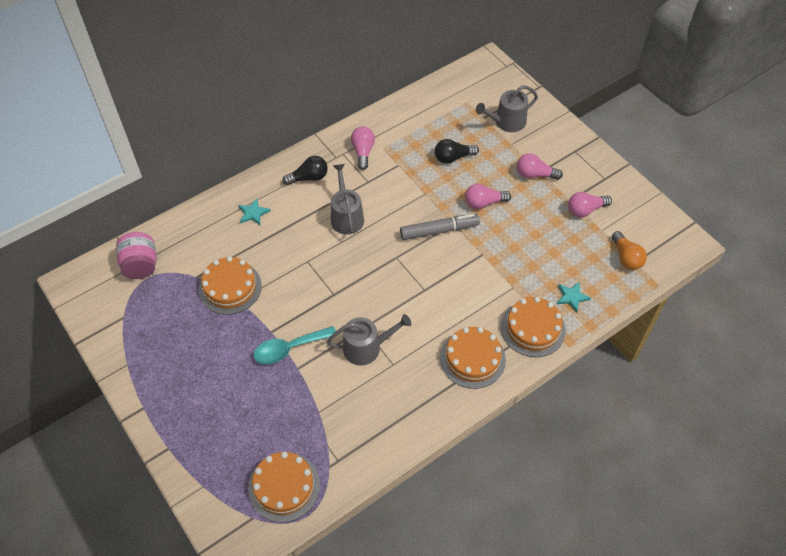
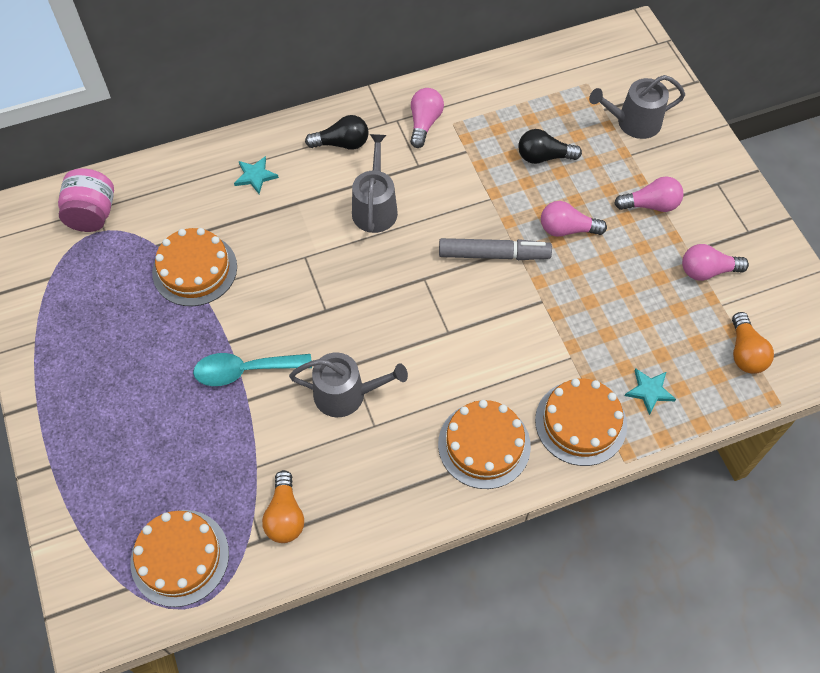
camera: 15 degrees right, 5 degrees up
pink light bulb [517,153,563,180] -> pink light bulb turned 150 degrees clockwise [614,176,684,212]
none -> orange light bulb [262,470,304,543]

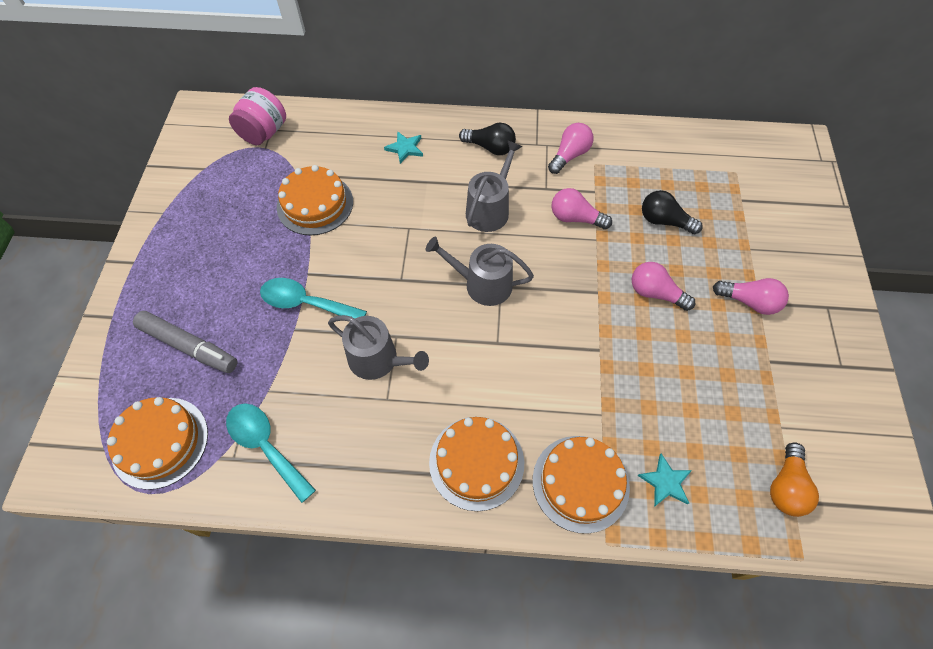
camera: 25 degrees right, 0 degrees up
orange light bulb [262,470,304,543] -> turquoise spoon [226,403,316,503]
grey marker [439,238,552,260] -> grey marker moved to [133,311,238,373]
grey watering can [589,75,685,139] -> grey watering can moved to [426,236,534,306]
pink light bulb [682,244,749,281] -> pink light bulb moved to [552,188,612,229]

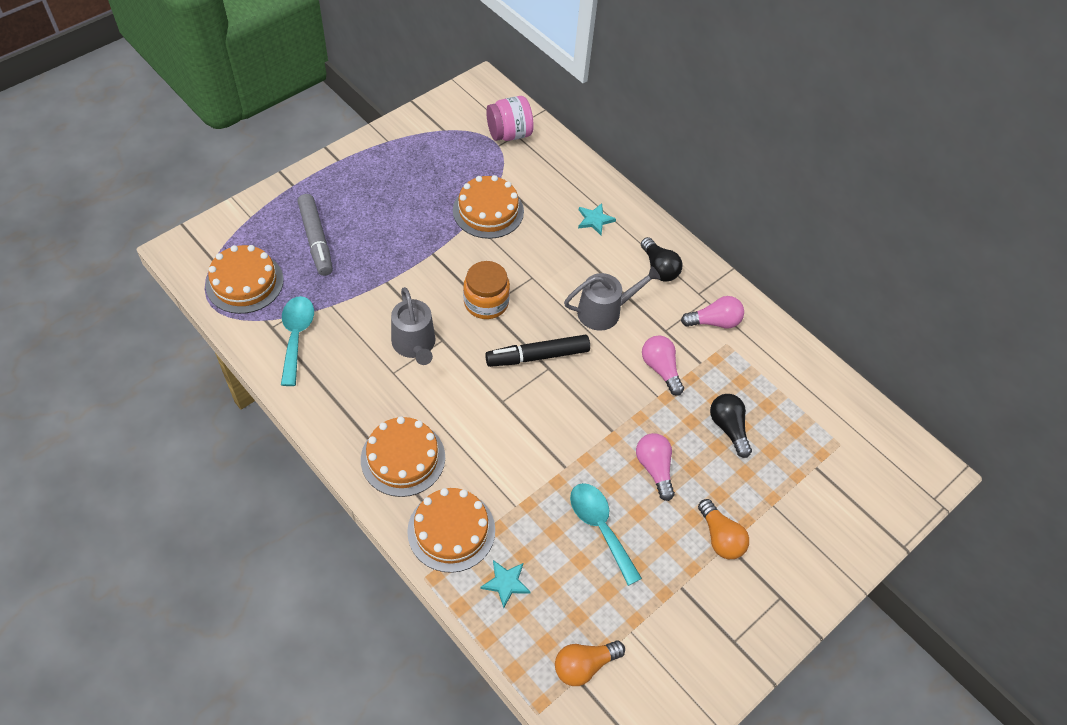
camera: 40 degrees right, 5 degrees down
turquoise spoon [260,278,367,319] -> turquoise spoon moved to [570,483,642,586]
grey watering can [426,236,534,306] -> black marker [485,335,590,367]
pink light bulb [713,278,789,315] -> orange light bulb [698,499,749,559]
none -> orange jar [463,261,510,319]

